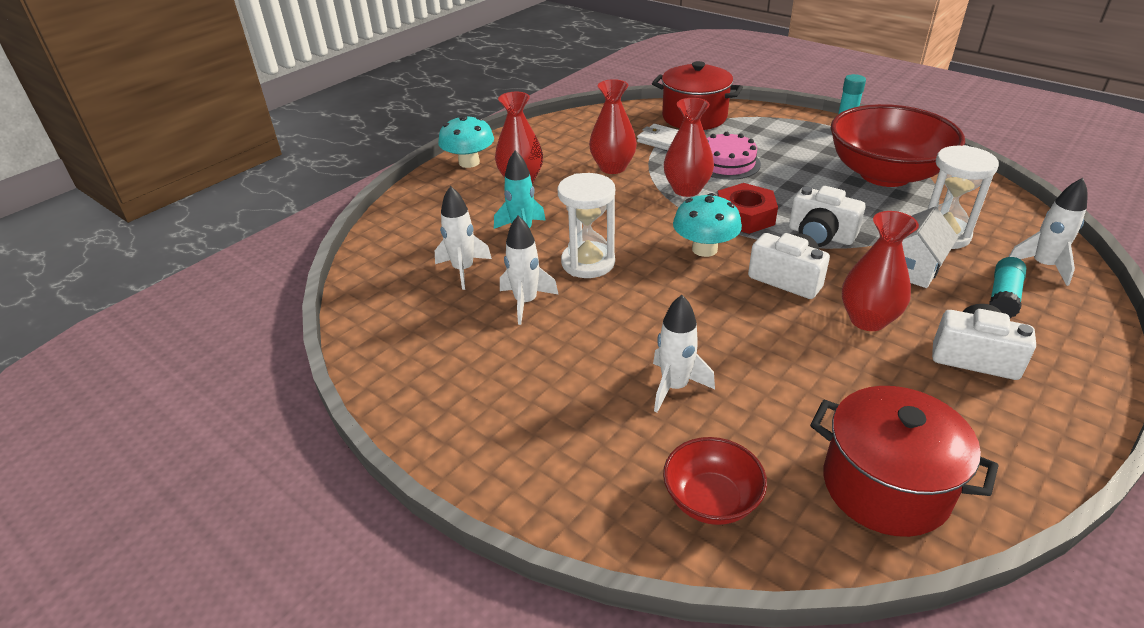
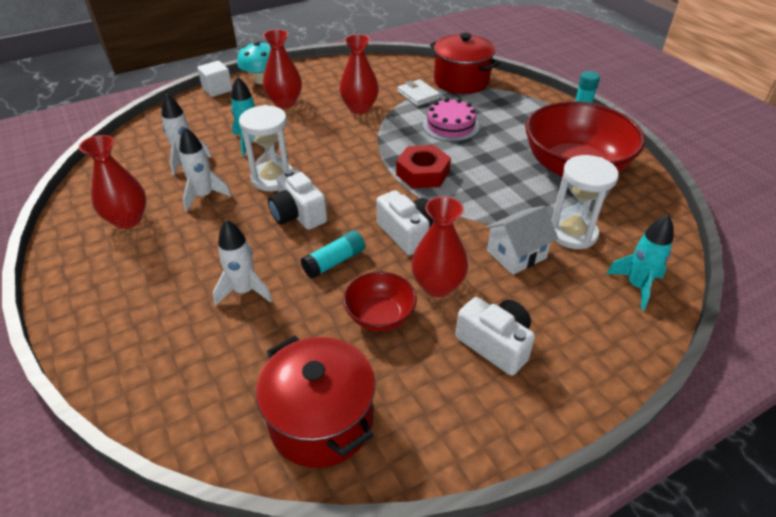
camera: 20 degrees right, 5 degrees up
red bowl [663,437,767,525] -> red bowl moved to [343,272,417,331]
red vase [664,98,714,197] -> red vase moved to [79,135,146,229]
turquoise mushroom [673,193,742,257] -> none
white camera [789,186,865,247] -> white camera moved to [268,169,327,230]
turquoise glue stick [989,257,1026,318] -> turquoise glue stick moved to [301,230,365,279]
white rocket [1008,178,1088,286] -> turquoise rocket [606,214,673,311]
none -> white cube [197,61,232,97]

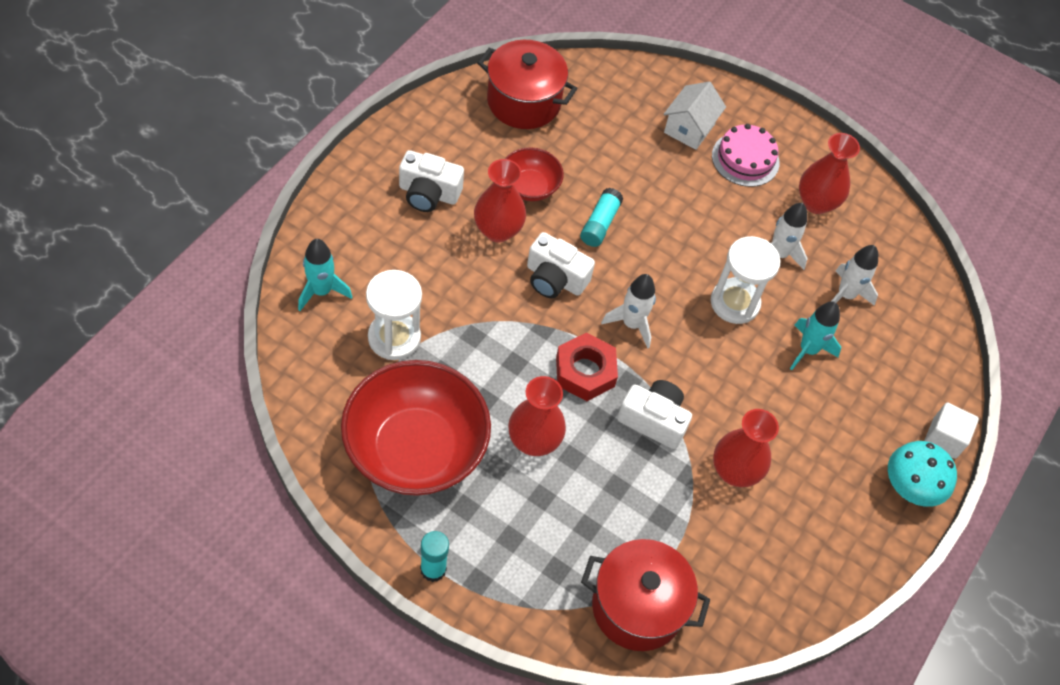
camera: 145 degrees right, 15 degrees up
white rocket [213,220,272,306] -> white rocket moved to [601,274,656,349]
red vase [263,29,302,108] -> red vase moved to [508,376,566,456]
white camera [268,169,327,230] -> white camera moved to [617,380,692,449]
white wallet [397,79,440,106] -> none
pink cake [423,98,479,142] -> pink cake moved to [712,124,779,187]
white house [485,206,558,275] -> white house moved to [664,82,726,150]

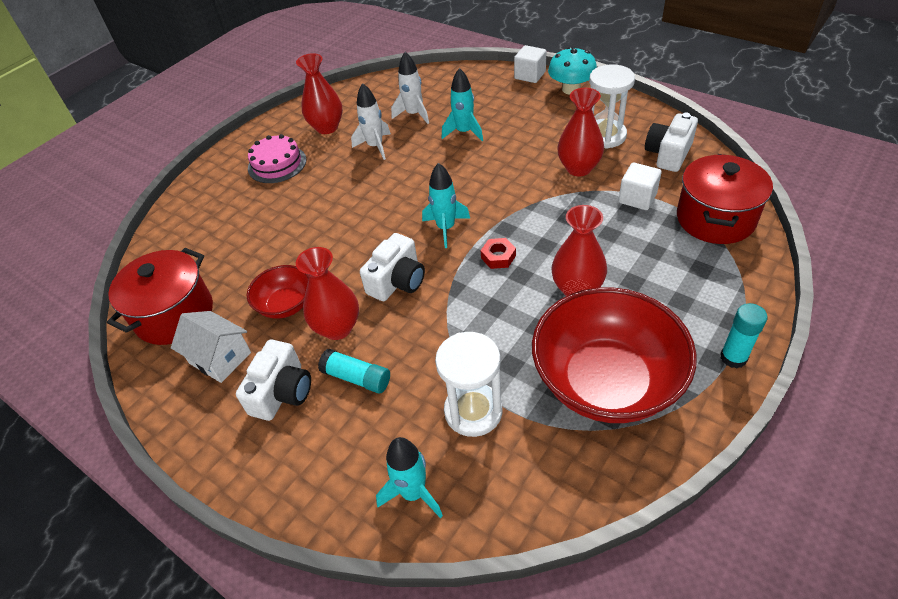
camera: 75 degrees left, 10 degrees down
red nut [556,333,618,401] -> red nut [481,238,516,269], size x0.58
turquoise glue stick [580,188,623,247] -> turquoise glue stick moved to [318,349,390,394]
white rocket [601,274,656,349] -> turquoise rocket [422,163,470,248]
white camera [617,380,692,449] -> white camera moved to [645,113,698,172]
white house [664,82,726,150] -> white house moved to [171,311,251,383]
white hourglass [711,236,781,324] -> white hourglass moved to [589,64,635,149]
none -> white cube [618,162,662,210]

